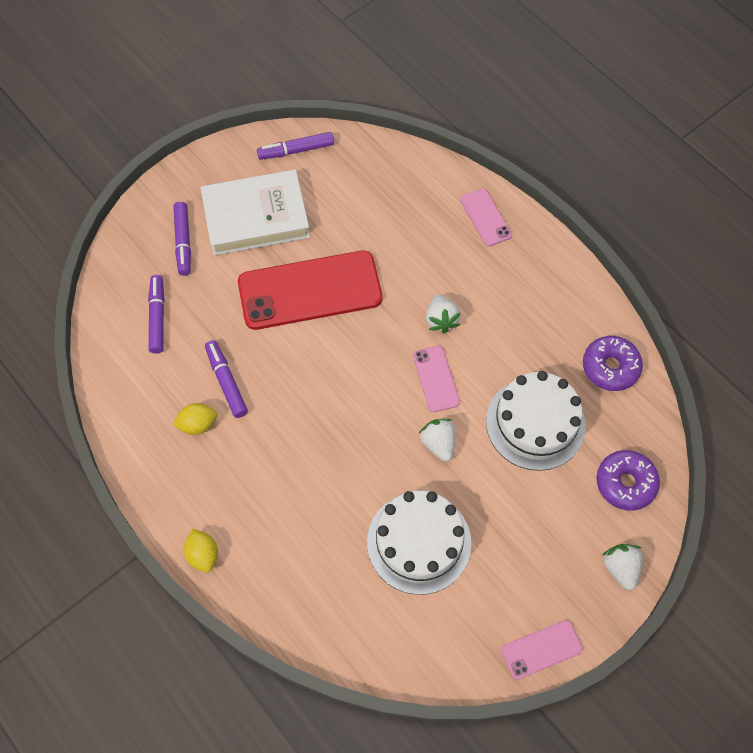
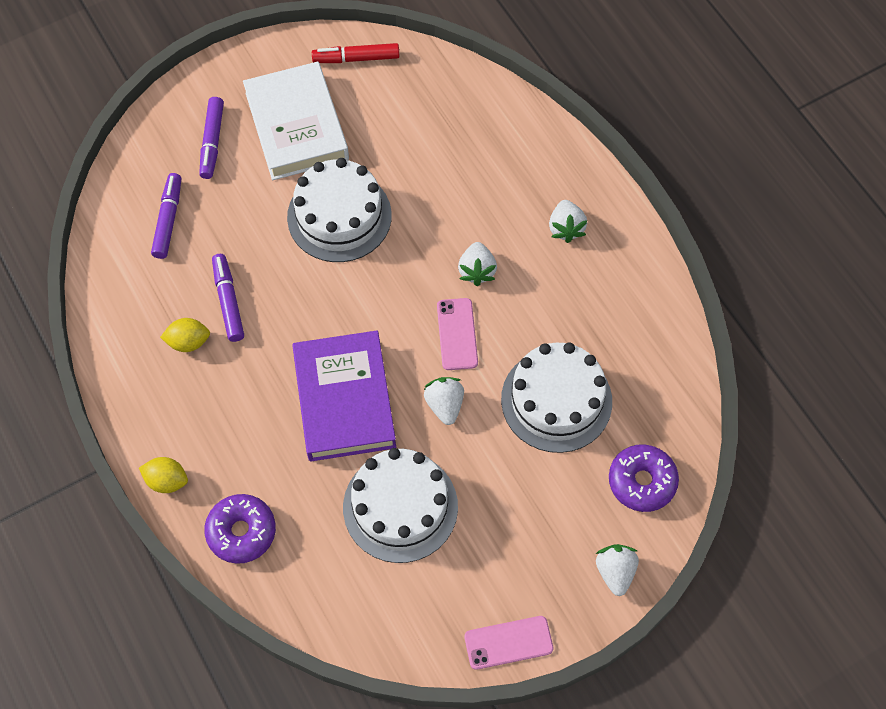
camera: 10 degrees right, 0 degrees up
yellow lemon [184,529,218,572] -> yellow lemon turned 60 degrees counterclockwise [139,457,188,493]
white book [200,169,310,256] -> white book turned 75 degrees clockwise [243,62,349,180]
red phone [238,251,382,330] -> white cake [287,158,392,262]
purple marker [257,132,334,160] -> red marker [312,43,400,63]
pink phone [460,188,512,247] -> none
purple donut [583,336,643,391] -> purple donut moved to [204,494,276,564]
none -> purple book [292,330,396,462]
none -> white strawberry [549,200,587,243]

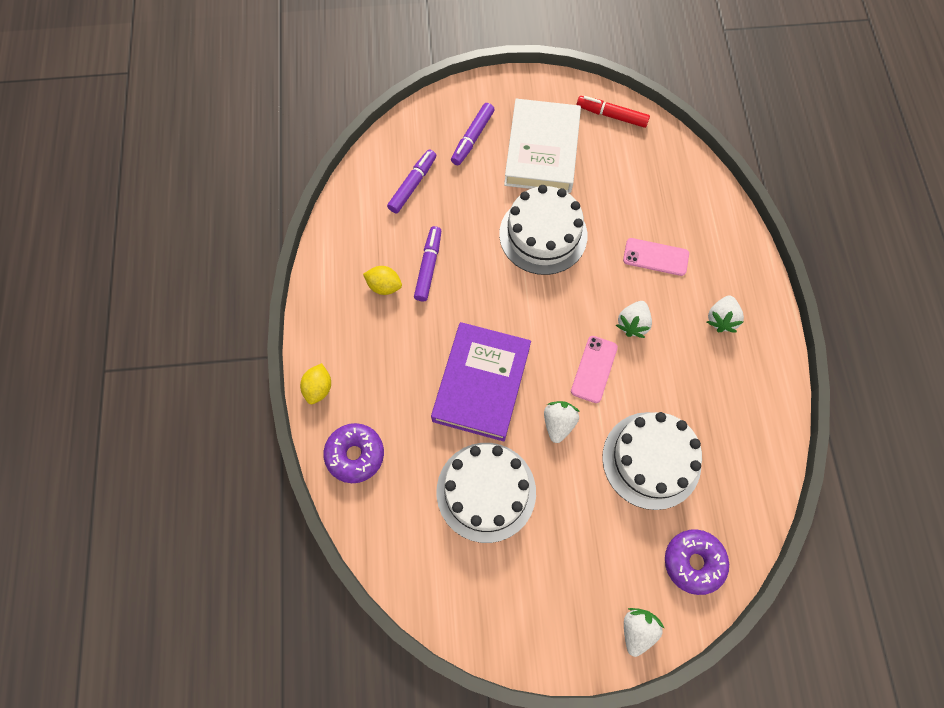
camera: 25 degrees right, 5 degrees up
yellow lemon [139,457,188,493] -> yellow lemon turned 60 degrees clockwise [300,363,331,404]
pink phone [464,616,553,670] -> pink phone moved to [623,238,689,276]

